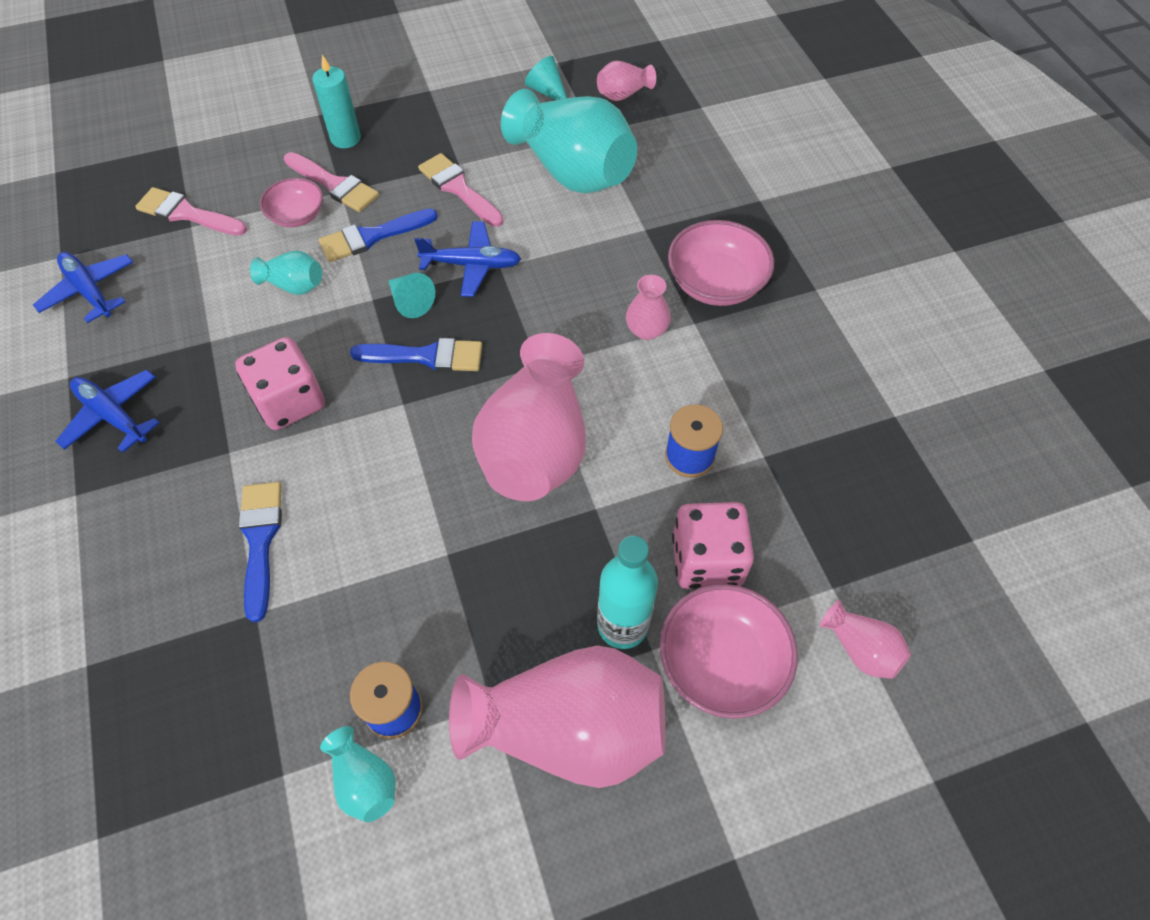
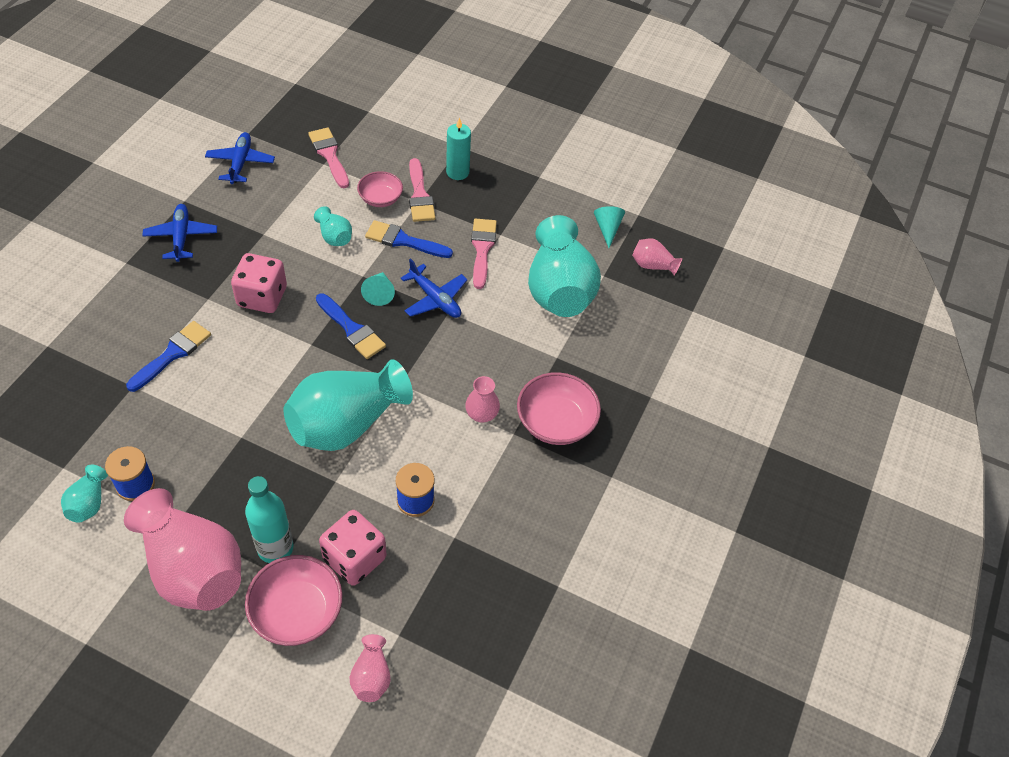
camera: 40 degrees right, 5 degrees down
pink vase [472,333,586,501] -> turquoise vase [283,359,413,451]

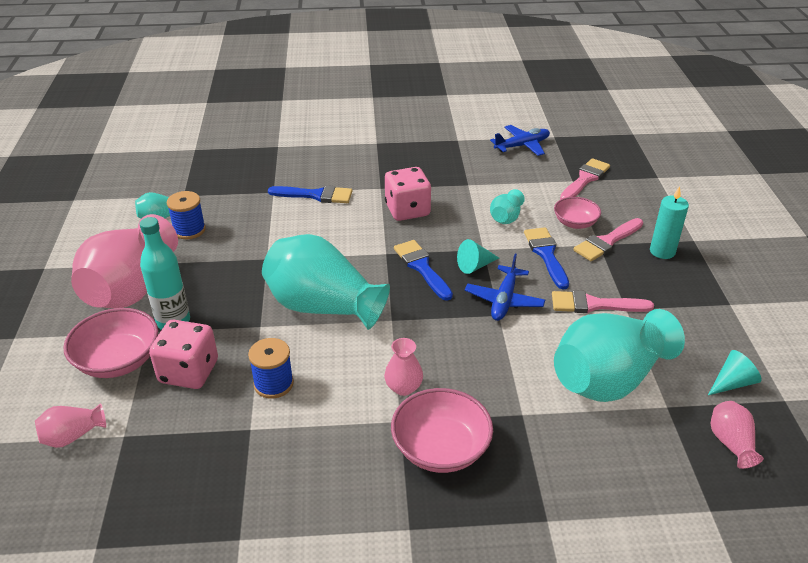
camera: 65 degrees right, 15 degrees down
blue plane [142,204,217,262] -> none
blue brush [316,293,386,359] -> blue brush turned 135 degrees clockwise [394,240,453,301]
pink brush [471,219,497,289] -> pink brush turned 150 degrees counterclockwise [552,290,654,313]

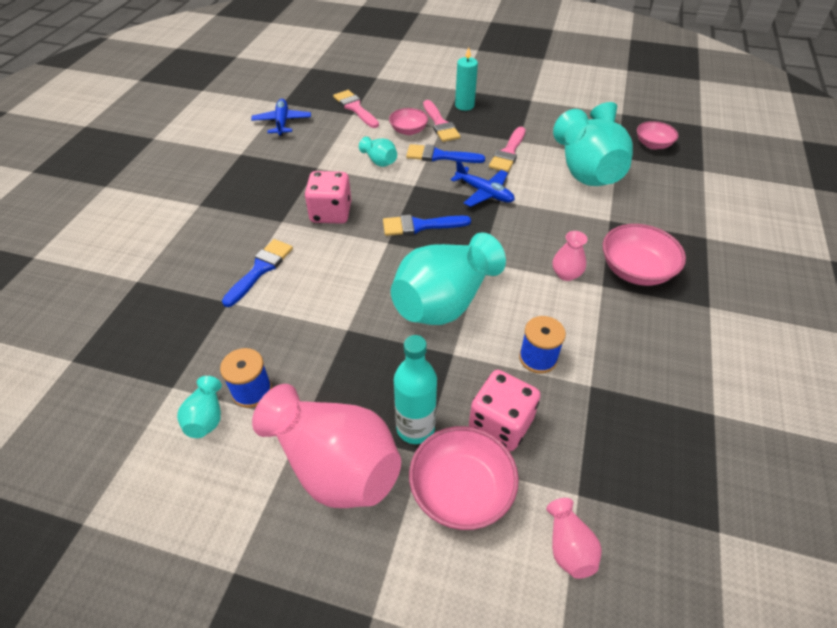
camera: 70 degrees left, 10 degrees up
turquoise cone [457,239,499,274] -> none
pink vase [711,401,764,469] -> pink bowl [637,121,678,149]

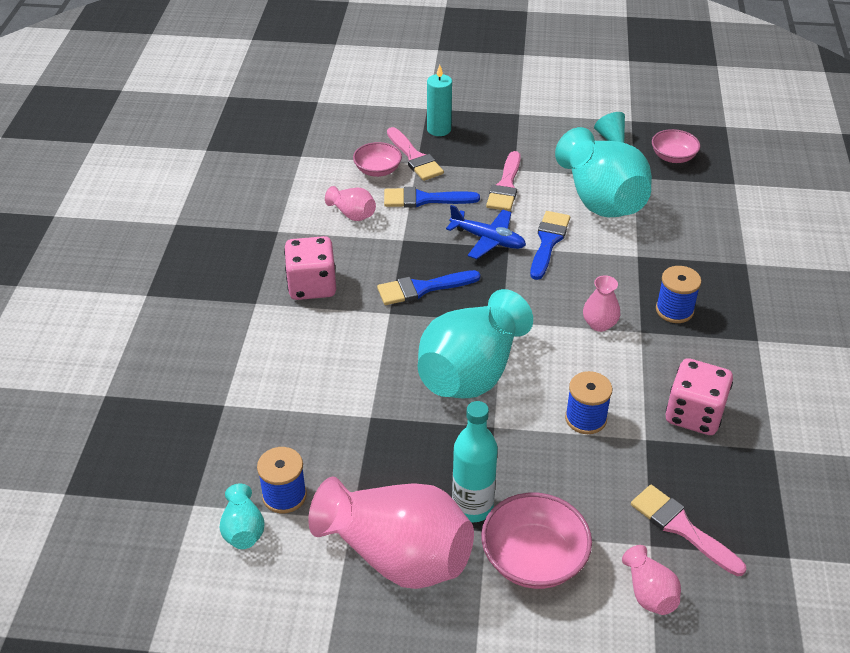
camera: 10 degrees left, 5 degrees down
blue brush [222,239,293,307] -> blue brush moved to [530,211,570,280]
blue plane [251,99,311,136] -> none
pink brush [333,90,379,128] -> pink brush moved to [631,485,746,576]
turquoise vase [359,137,397,167] -> pink vase [325,186,376,221]
pink dice [469,370,541,451] -> pink dice moved to [666,358,733,435]
pink bowl [603,224,686,286] -> blue spool [656,266,701,323]

